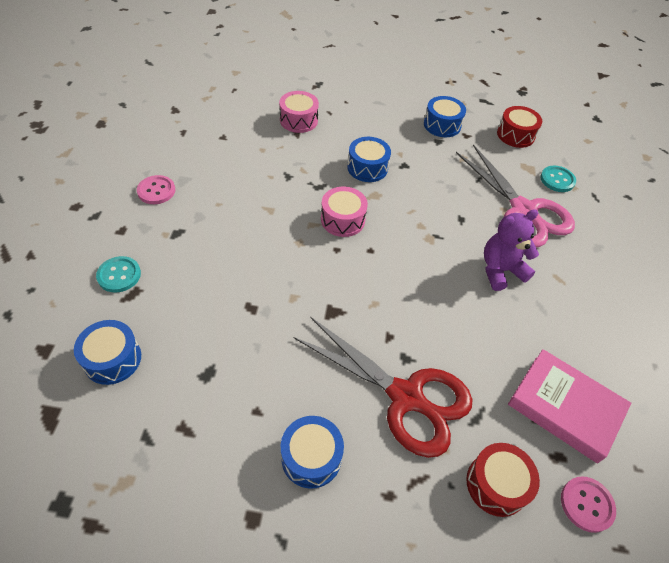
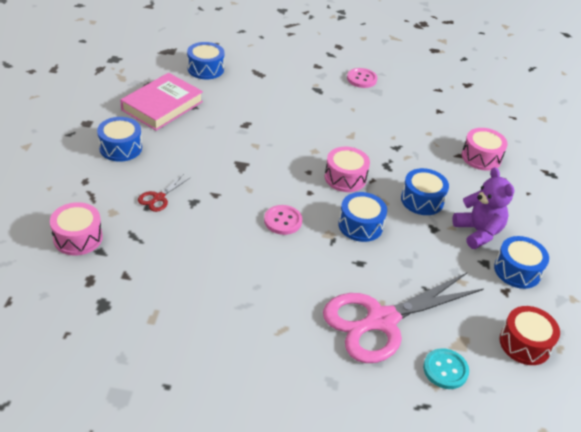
camera: 90 degrees right, 10 degrees down
turquoise button [96,256,141,293] -> none
red scissors [293,317,472,458] -> red scissors [138,174,191,212], size x0.41
red drum [466,443,540,517] -> pink drum [50,202,103,255]
purple teddy bear [484,209,539,291] -> purple teddy bear moved to [452,167,514,249]
pink book [508,349,631,463] -> pink book moved to [120,73,203,131]
pink button [561,476,616,533] -> pink button moved to [264,205,302,235]
none -> blue drum [338,192,387,242]

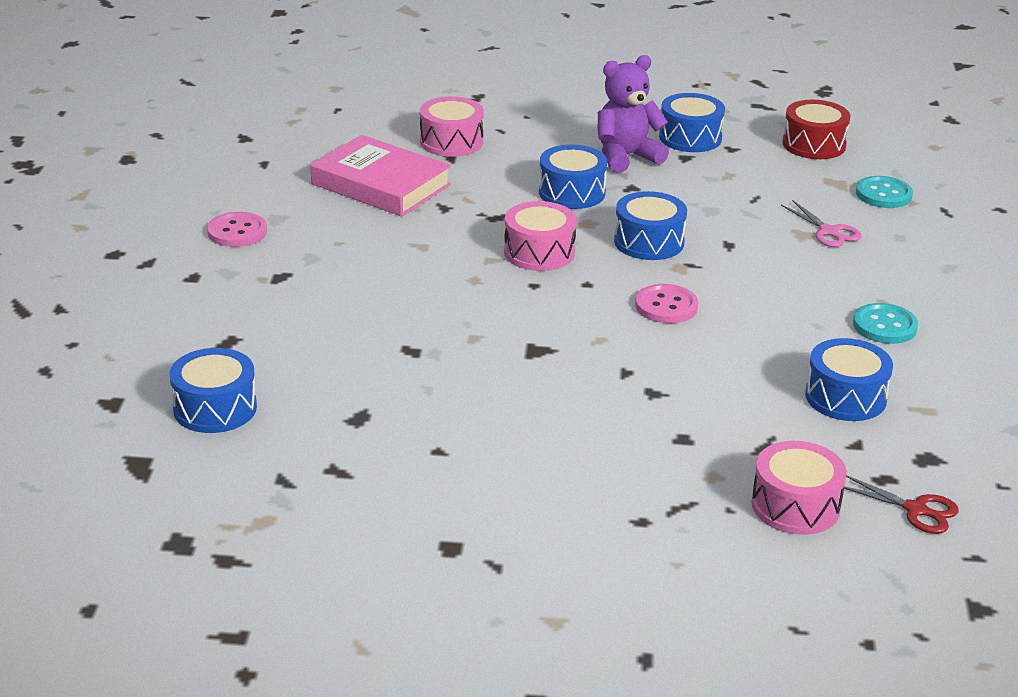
camera: 90 degrees left, 10 degrees down
blue drum [97,117,142,162] -> blue drum moved to [805,338,893,421]
pink book [120,73,203,131] -> pink book moved to [310,135,451,217]
red scissors [138,174,191,212] -> red scissors moved to [844,475,959,534]
pink scissors [323,273,484,363] -> pink scissors [781,200,861,247], size x0.41
none -> turquoise button [853,303,918,344]

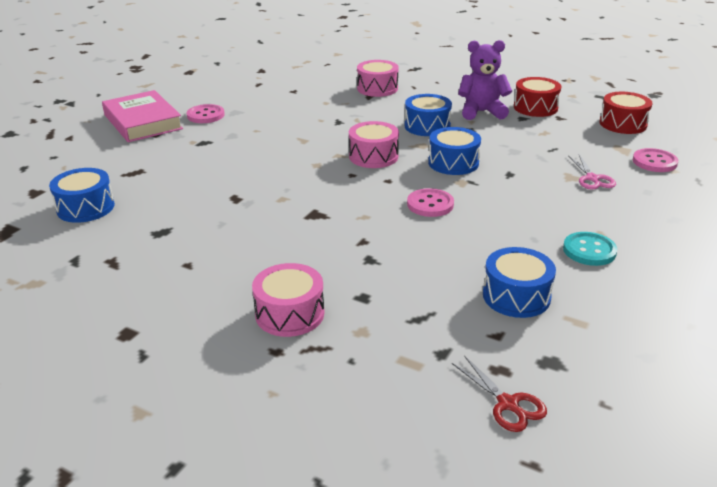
camera: 25 degrees right, 0 degrees up
pink book [310,135,451,217] -> pink book moved to [102,90,183,142]
blue drum [659,93,725,152] -> red drum [514,77,561,117]
pink drum [751,441,847,535] -> pink drum moved to [252,263,324,337]
turquoise button [856,176,913,208] -> pink button [633,148,678,172]

